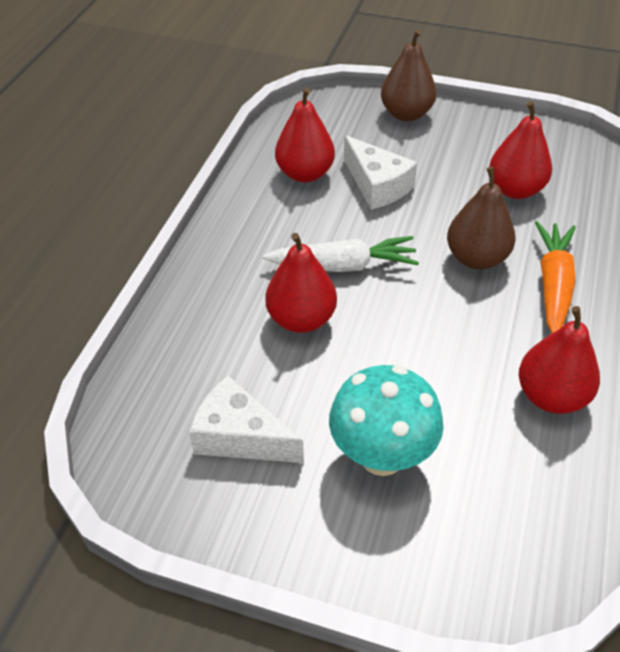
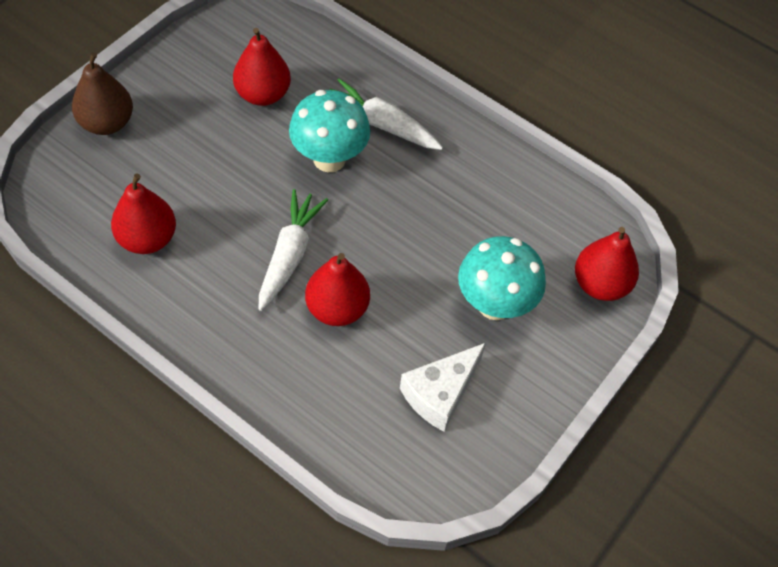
camera: 75 degrees left, 10 degrees up
white cheese [344,135,417,209] -> none
brown pear [447,166,515,270] -> turquoise mushroom [289,90,370,172]
red pear [519,306,600,414] -> red pear moved to [575,227,639,301]
orange carrot [535,221,576,333] -> white carrot [329,79,443,150]

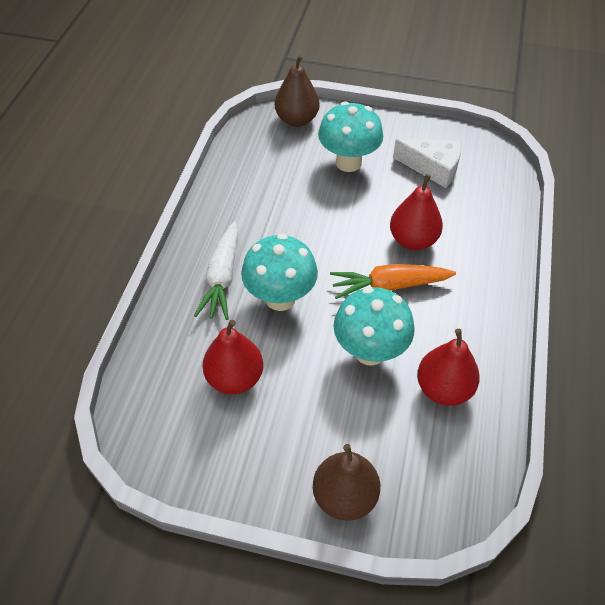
camera: 110 degrees left, 5 degrees down
white carrot [259,189,328,311] -> orange carrot [330,264,456,299]
red pear [575,227,639,301] -> brown pear [275,55,320,127]
none -> turquoise mushroom [334,287,414,366]

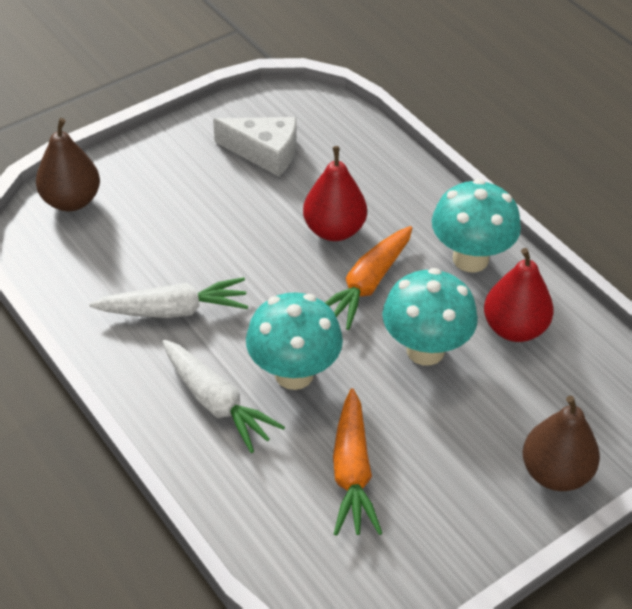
camera: 50 degrees left, 5 degrees down
red pear [202,320,263,394] -> orange carrot [333,388,382,536]
turquoise mushroom [318,102,383,172] -> turquoise mushroom moved to [432,179,521,272]
white cheese [393,139,462,188] -> white cheese turned 45 degrees clockwise [213,117,297,176]
none -> white carrot [89,277,248,318]

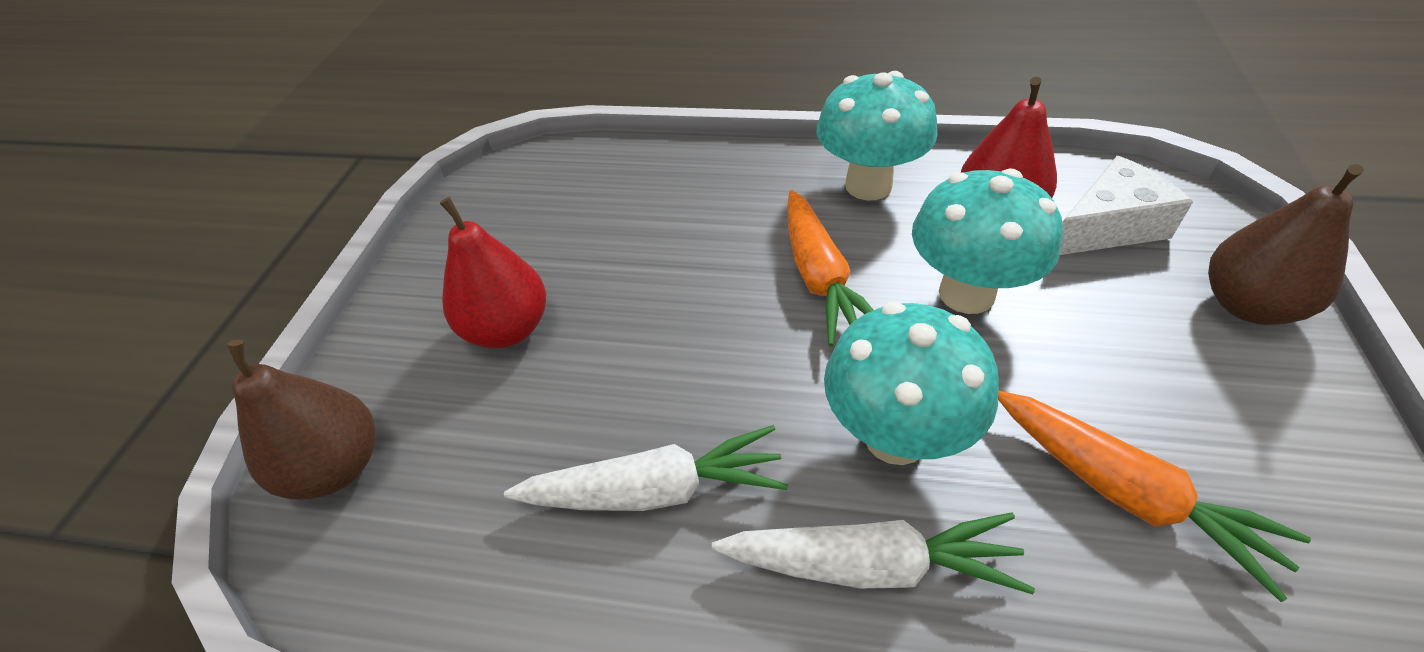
camera: 40 degrees left, 0 degrees up
white carrot [89,277,248,318] -> white carrot turned 45 degrees clockwise [504,425,788,511]
white cheese [213,117,297,176] -> white cheese moved to [1060,156,1193,255]
red pear [303,146,367,241] -> red pear moved to [440,197,546,348]

